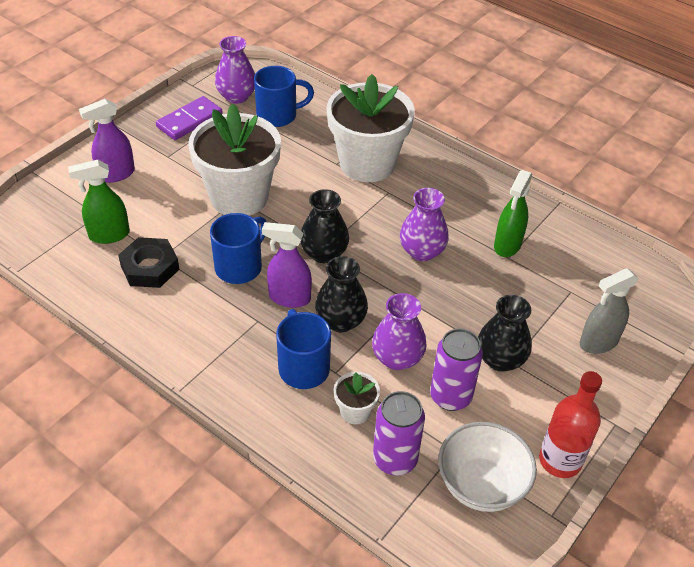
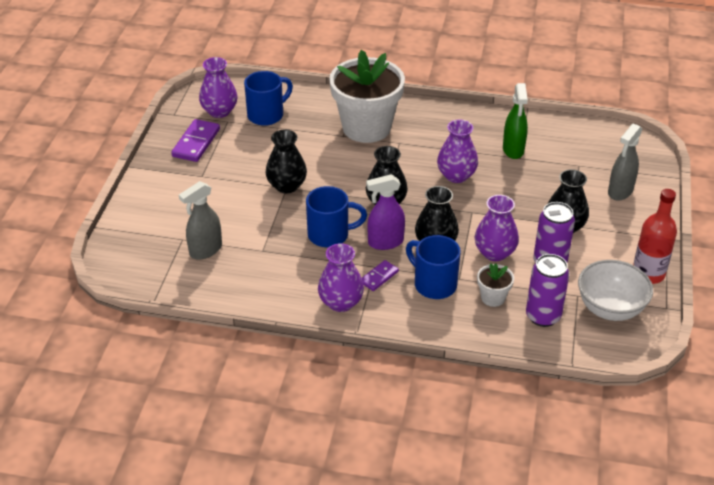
camera: 25 degrees left, 5 degrees down
green spray bottle [68,160,130,244] -> grey spray bottle [179,181,222,260]
purple spray bottle [79,99,135,183] -> none
black nut [118,237,180,288] -> none
white flower pot [188,104,281,216] -> black vase [266,129,307,194]
blue mug [210,213,266,284] -> blue mug turned 75 degrees clockwise [306,186,367,247]
none -> purple vase [318,243,364,312]
none -> purple domino [362,260,399,291]

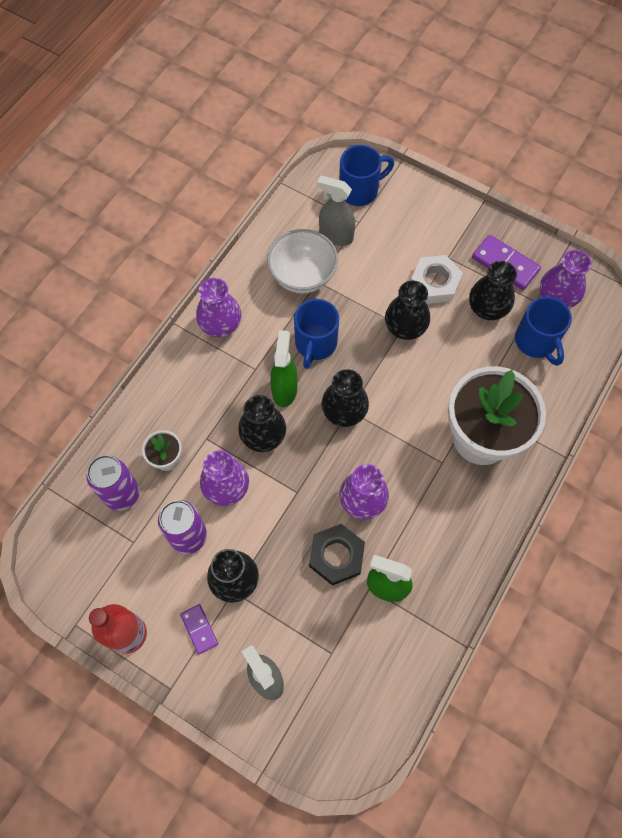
camera: 110 degrees right, 25 degrees up
grey spray bottle [179,181,222,260] -> grey spray bottle turned 45 degrees counterclockwise [317,175,355,246]
purple domino [362,260,399,291] -> purple domino moved to [180,604,218,654]
purple spray bottle [366,174,405,250] -> green spray bottle [270,330,298,407]
blue mug [406,235,461,299] -> blue mug moved to [339,145,394,206]
white bowl [578,260,653,321] -> white bowl moved to [267,229,338,294]
none -> black nut [309,524,365,586]
none -> white nut [411,255,463,304]
none -> black vase [469,261,517,320]

